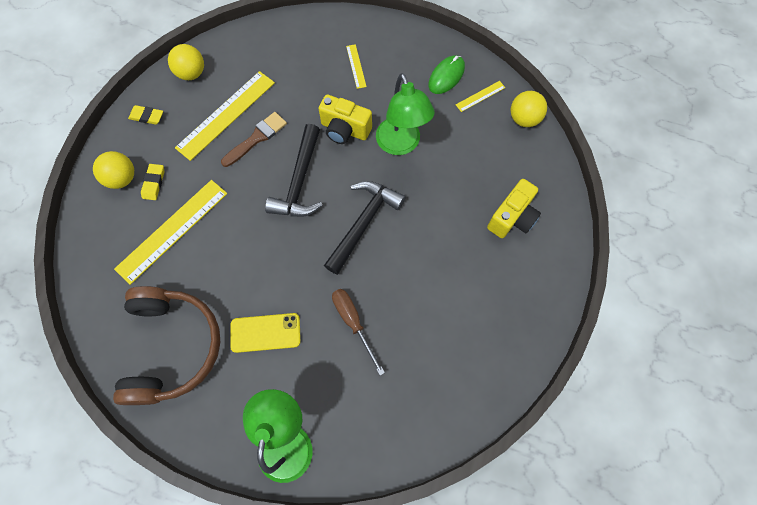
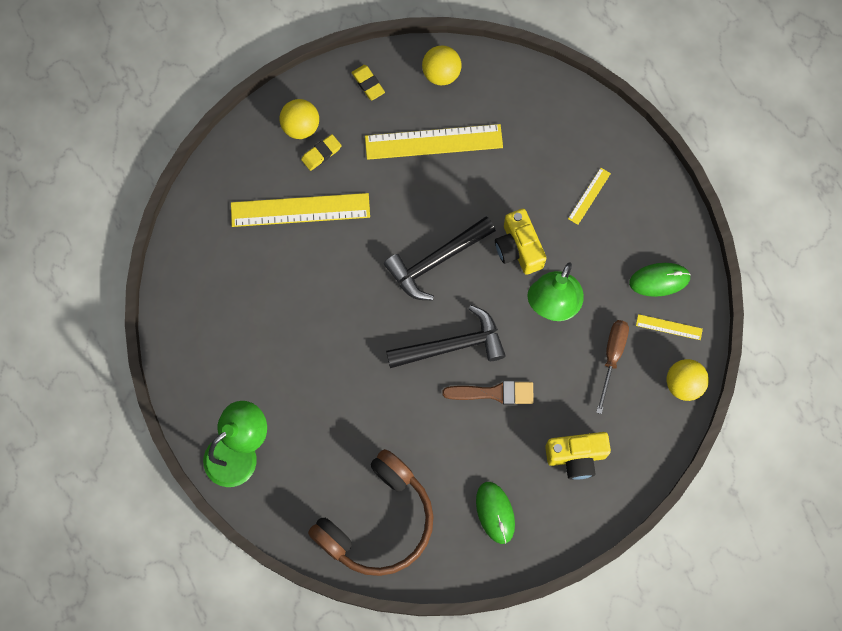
camera: 45 degrees right, 5 degrees up
brown headphones [113,286,220,405] -> brown headphones moved to [308,449,434,576]
brown brush [221,112,287,167] -> brown brush moved to [442,381,534,405]
yellow phone [230,313,301,353] -> none
brown screwdriver [332,289,385,375] -> brown screwdriver moved to [596,320,629,414]
none -> green mouse [476,482,515,544]

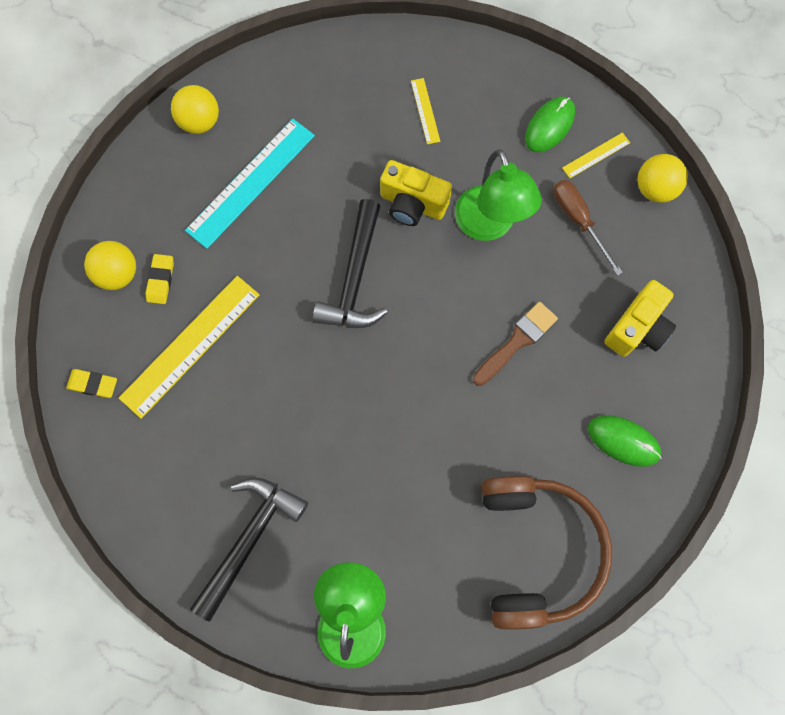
camera: 45 degrees left, 0 degrees up
yellow eraser [352,65,385,100] -> yellow eraser moved to [66,369,117,398]
yellow ruler [365,124,503,160] -> turquoise ruler [185,119,315,249]
black hammer [386,305,506,368] -> black hammer moved to [190,477,308,621]

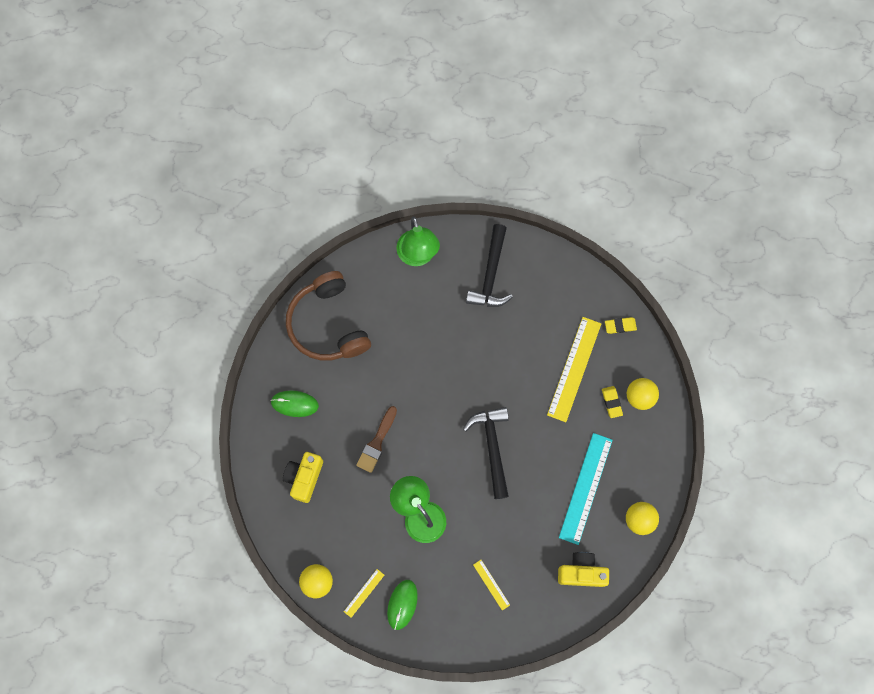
camera: 160 degrees right, 0 degrees up
yellow camera [380,160,452,226] -> yellow camera moved to [558,552,609,587]
brown screwdriver [554,180,623,276] -> none

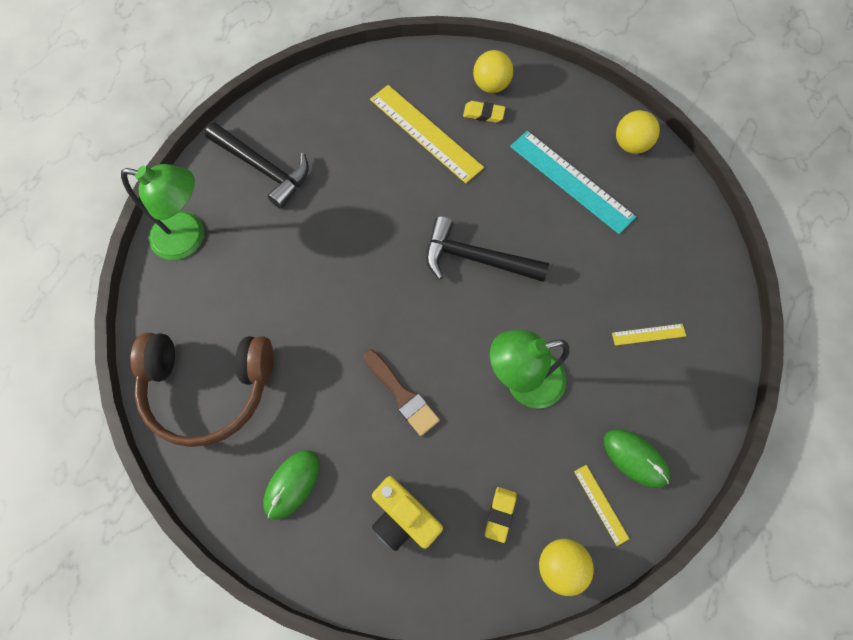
camera: 65 degrees left, 5 degrees down
yellow camera [558,552,609,587] -> none
yellow eraser [605,317,637,334] -> yellow eraser moved to [485,487,517,543]

